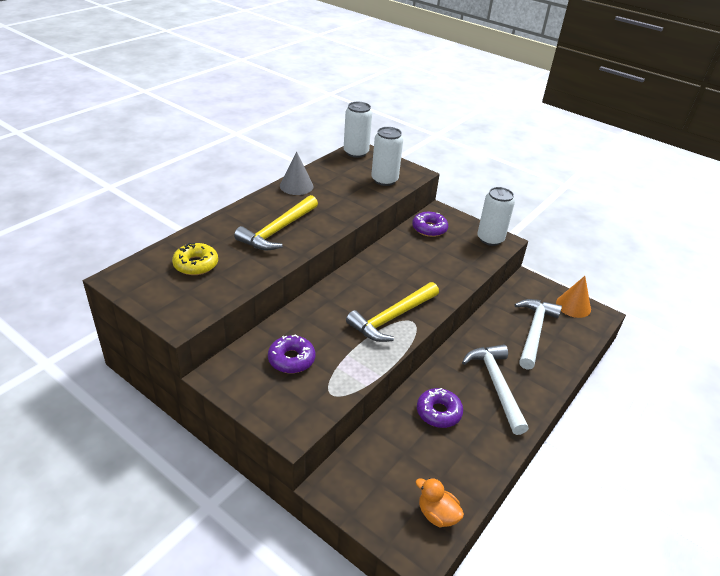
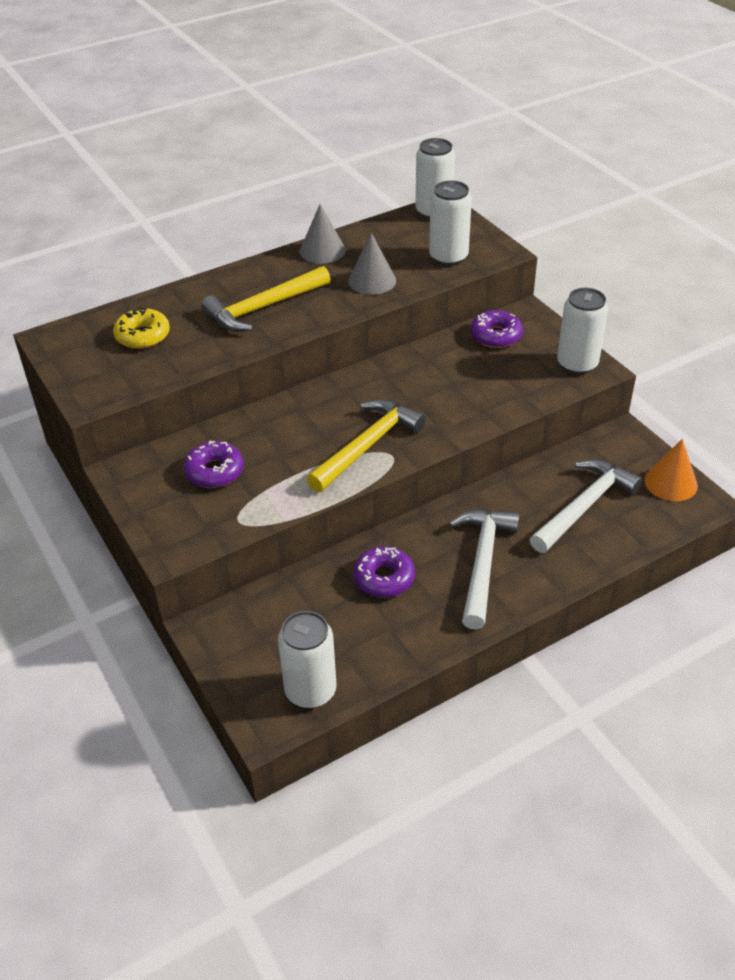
camera: 25 degrees right, 5 degrees up
yellow hammer [346,282,439,342] -> yellow hammer turned 150 degrees clockwise [307,399,426,492]
orange duck [416,478,464,527] -> white can [278,611,337,708]
none -> grey cone [348,233,396,295]

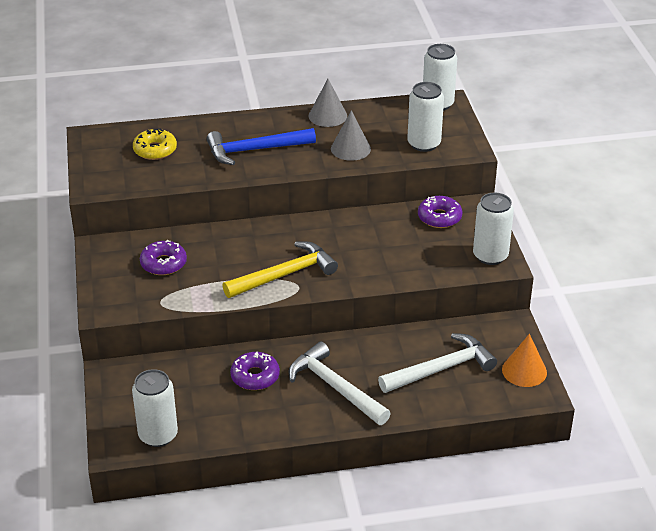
camera: 20 degrees right, 5 degrees down
yellow hammer [201,266,331,331] -> blue hammer [207,128,316,165]
white hammer [449,509,520,630] -> white hammer turned 75 degrees counterclockwise [289,341,391,425]

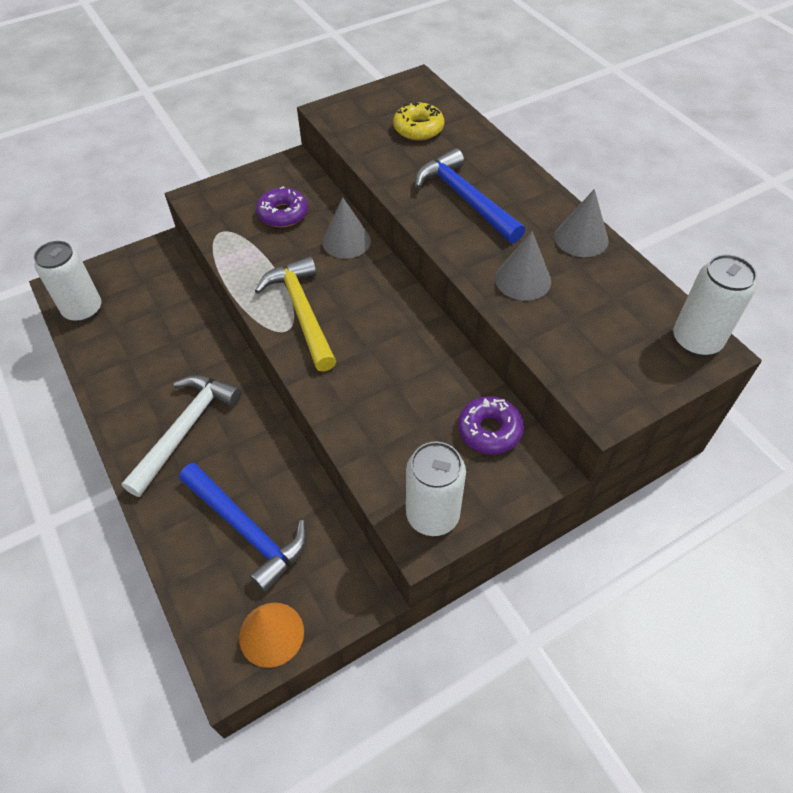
camera: 70 degrees right, 15 degrees up
yellow hammer [222,241,338,298] -> yellow hammer turned 150 degrees counterclockwise [255,256,336,372]
purple donut [230,352,280,390] -> none
white hammer [378,333,497,393] -> blue hammer [179,463,307,593]
white can [407,82,444,152] -> none
none -> grey cone [322,197,371,259]

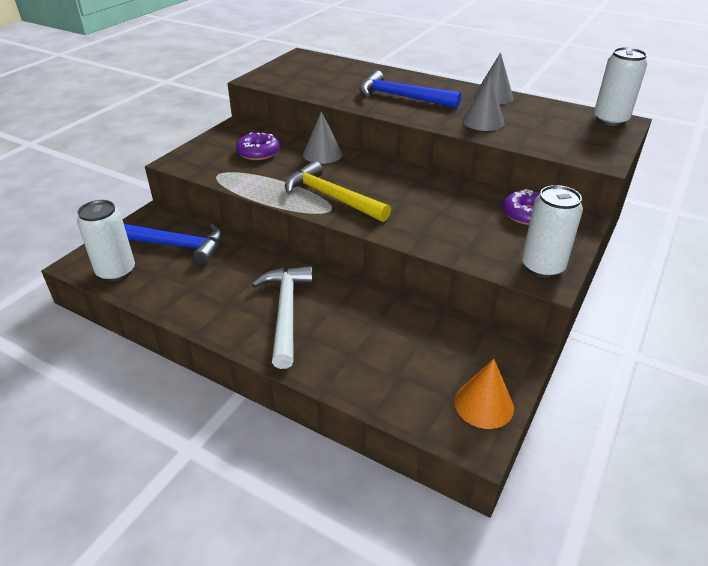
camera: 30 degrees left, 15 degrees down
blue hammer [179,463,307,593] -> blue hammer moved to [124,224,222,265]
yellow donut [393,103,444,141] -> none

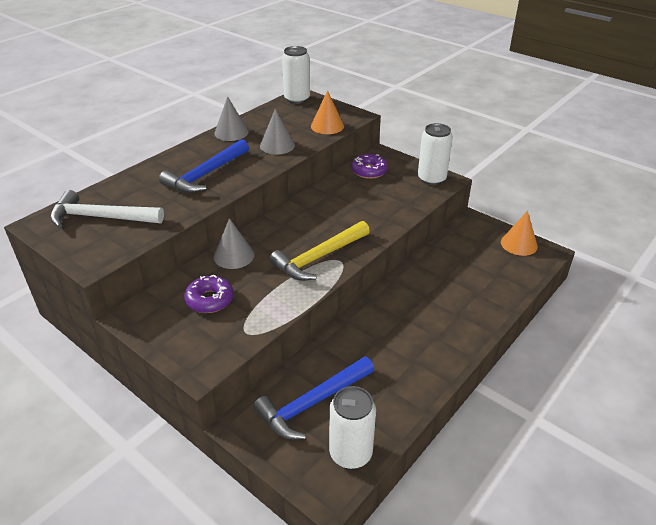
camera: 80 degrees left, 0 degrees up
blue hammer [124,224,222,265] -> blue hammer turned 150 degrees counterclockwise [253,356,374,440]
white hammer [252,266,313,369] -> white hammer moved to [50,190,164,228]
none -> orange cone [311,90,344,134]

